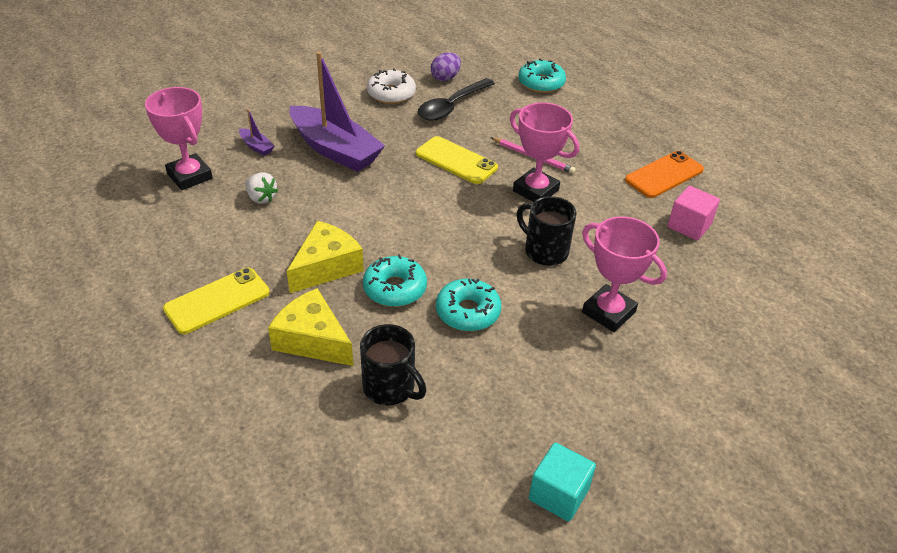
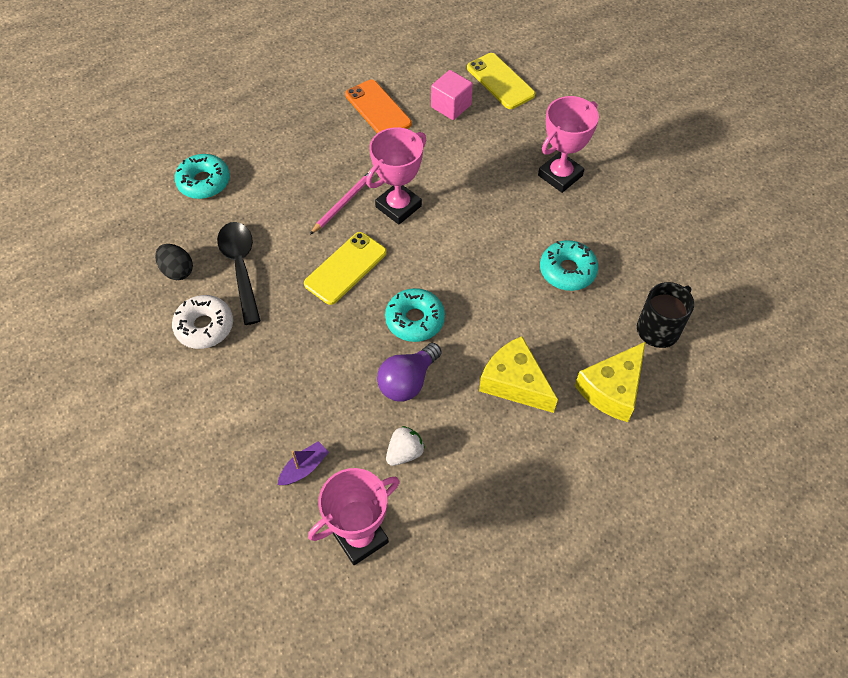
camera: 85 degrees left, 15 degrees up
yellow phone [163,268,270,334] -> yellow phone moved to [467,53,535,109]
purple boat [290,51,385,172] -> none
turquoise donut [363,254,427,307] -> turquoise donut moved to [385,288,445,342]
black spoon [418,78,495,121] -> black spoon turned 150 degrees counterclockwise [217,222,261,325]
purple egg [431,52,461,81] -> black egg [155,244,193,280]
black mug [517,196,576,266] -> none
turquoise cube [529,443,596,522] -> none
none -> purple light bulb [377,343,442,402]

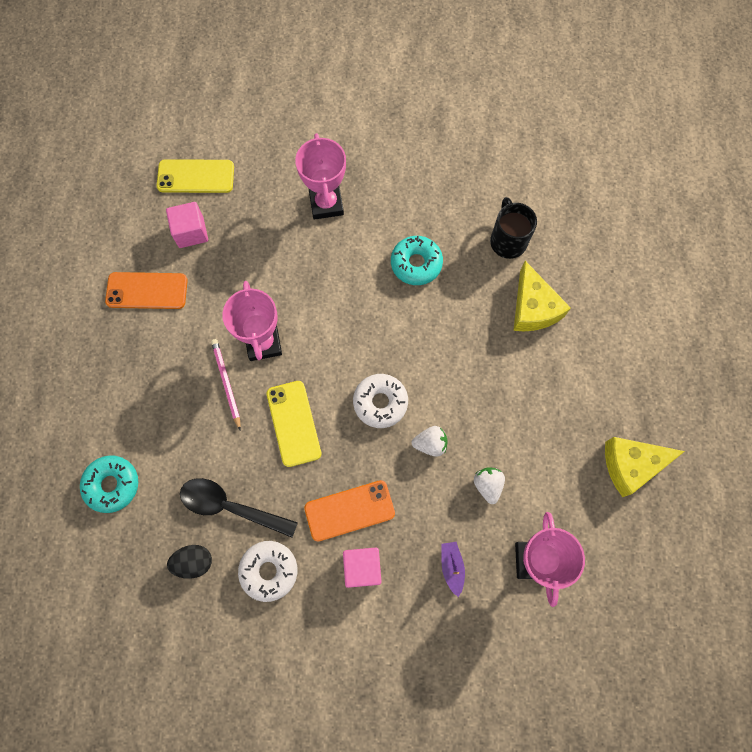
camera: 55 degrees left, 15 degrees up
purple light bulb [377,343,442,402] -> white strawberry [412,426,448,457]
turquoise donut [385,288,445,342] -> white donut [353,374,408,428]
yellow cheese [479,336,558,413] -> yellow cheese moved to [605,437,685,497]
none -> orange phone [304,480,395,542]
none -> pink cube [343,548,382,588]

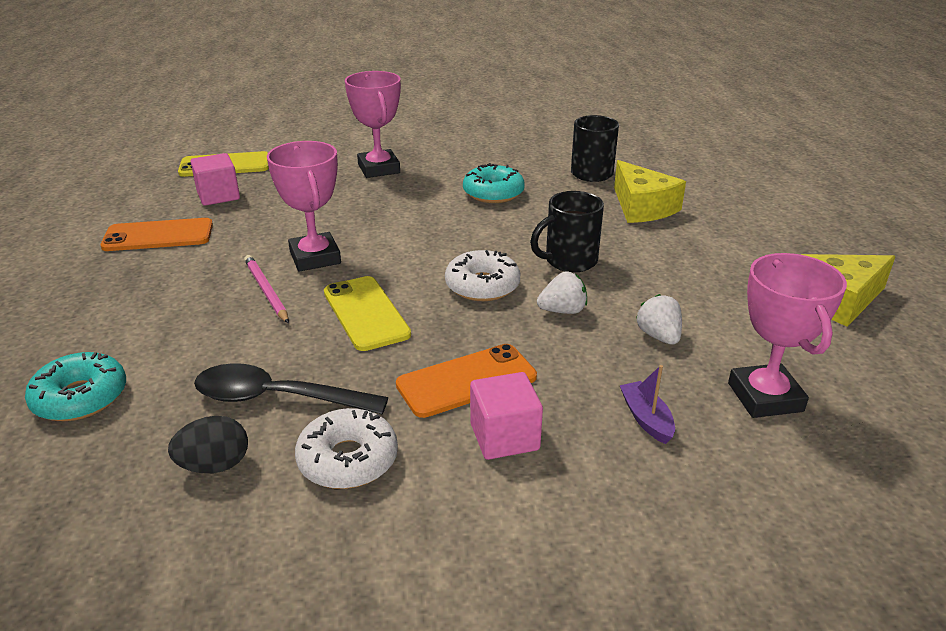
camera: 10 degrees left, 40 degrees down
none -> black mug [530,191,604,272]

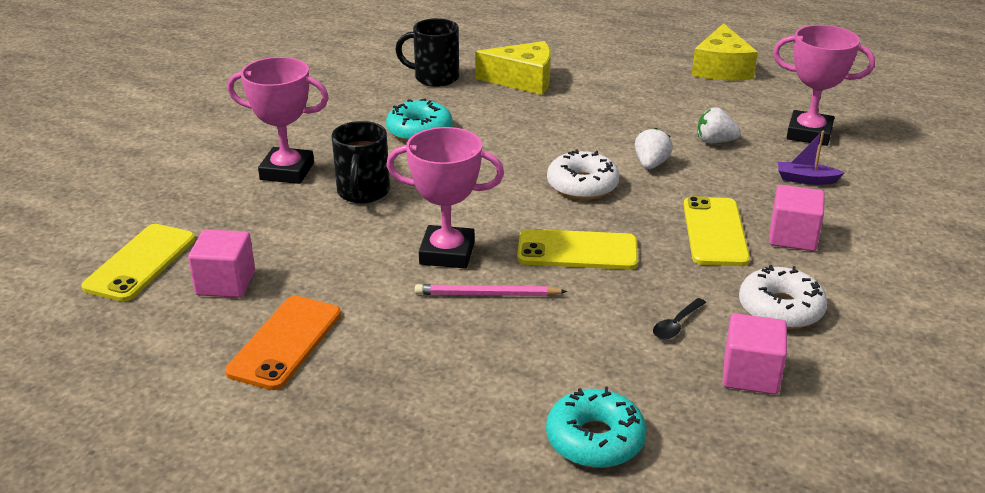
camera: 60 degrees left, 0 degrees up
black egg [168,416,248,473] -> pink cube [722,313,787,395]
black spoon [194,363,388,414] -> black spoon [653,298,706,339], size x0.46
orange phone [396,344,537,418] -> yellow phone [683,196,750,266]
black mug [530,191,604,272] -> black mug moved to [332,121,390,204]

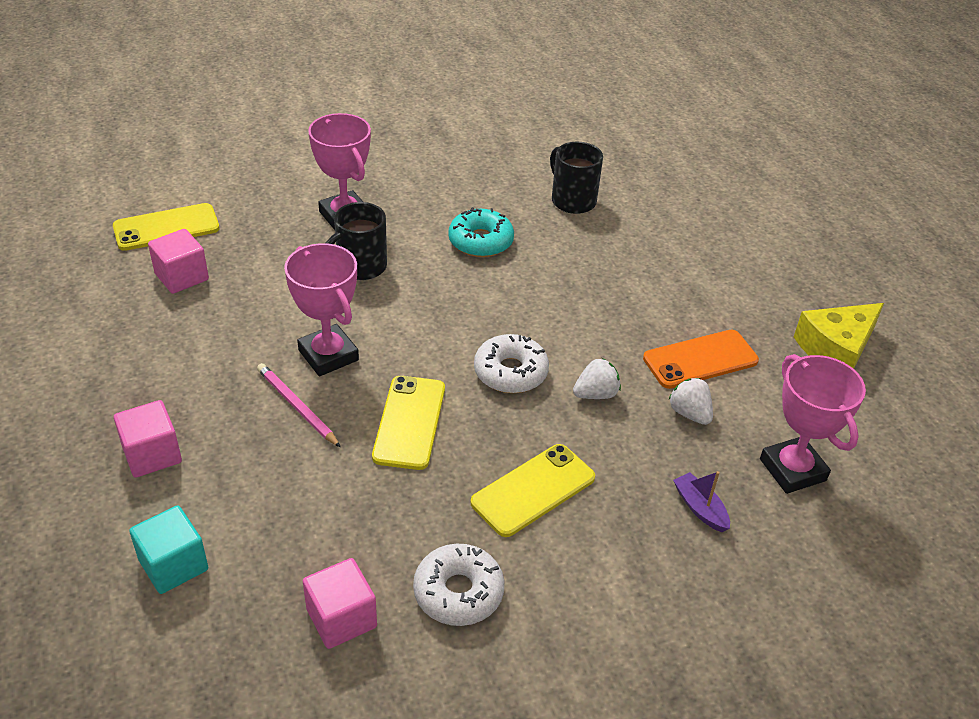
camera: 45 degrees right, 10 degrees up
orange phone [225,296,341,390] -> orange phone moved to [643,330,759,389]
yellow cheese [475,41,551,95] -> none
yellow phone [517,229,638,270] -> yellow phone turned 45 degrees clockwise [372,376,445,470]
turquoise donut [546,386,647,468] -> turquoise cube [129,505,208,594]
black spoon [653,298,706,339] -> none
pink cube [769,185,825,251] -> pink cube moved to [114,400,182,478]

